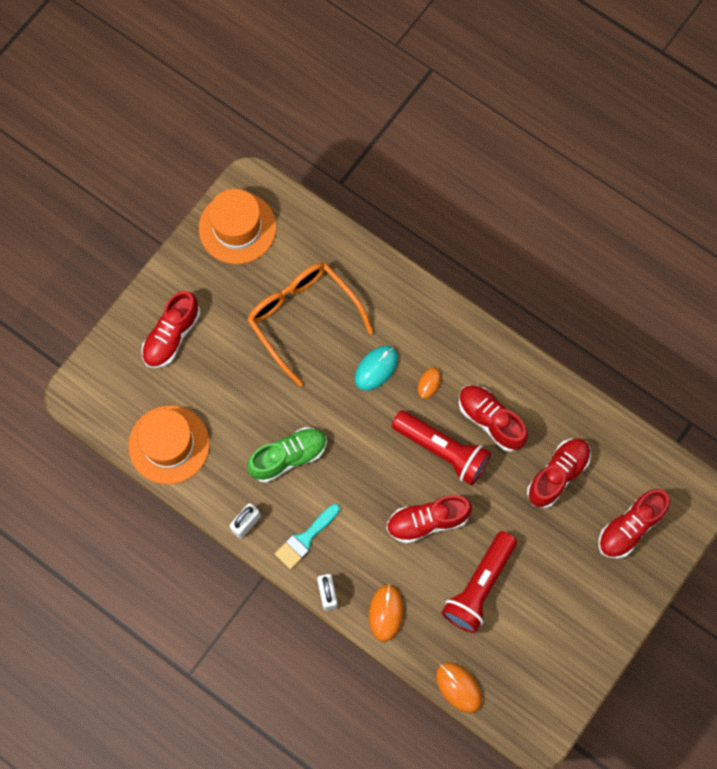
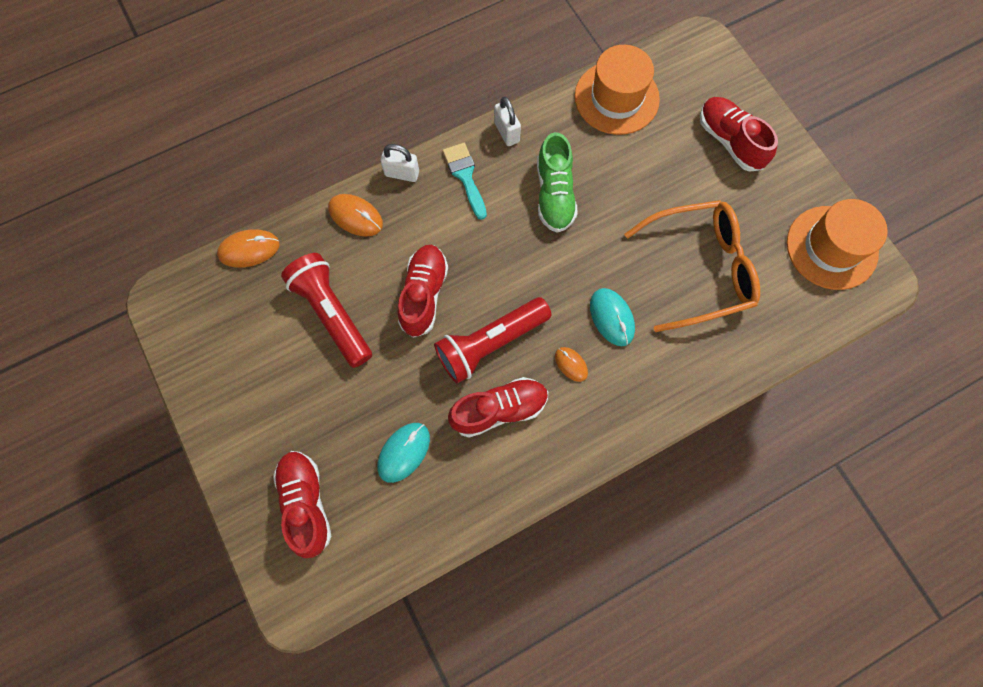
camera: 115 degrees right, 0 degrees up
red shoe [527,439,591,508] -> turquoise mouse [377,423,430,483]

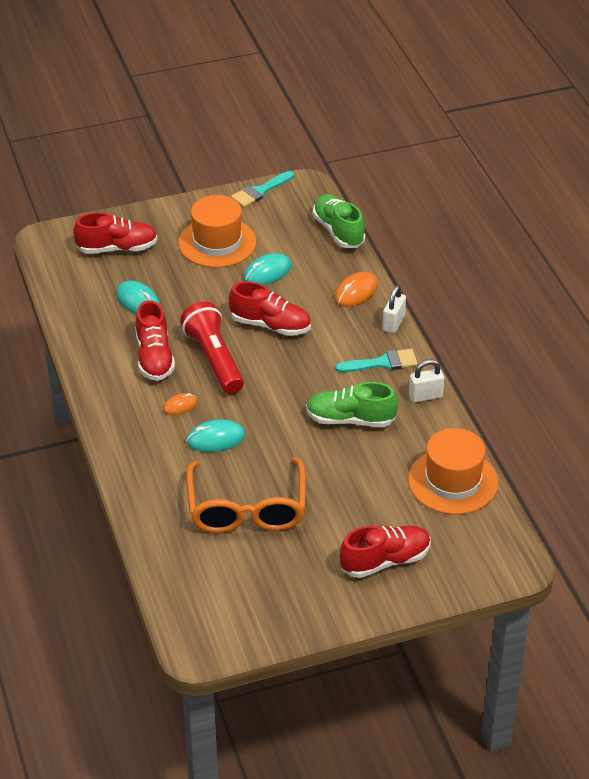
camera: 100 degrees right, 30 degrees down
orange mouse [217,229,280,267] -> green shoe [313,194,365,248]
red flashlight [281,253,372,368] -> turquoise mouse [244,253,292,285]
orange hat [787,199,888,290] -> orange hat moved to [178,195,256,268]
none -> turquoise brush [231,171,294,207]

